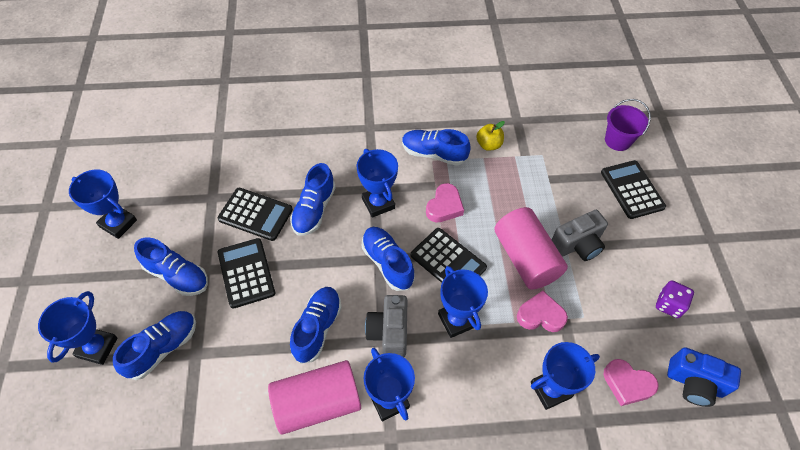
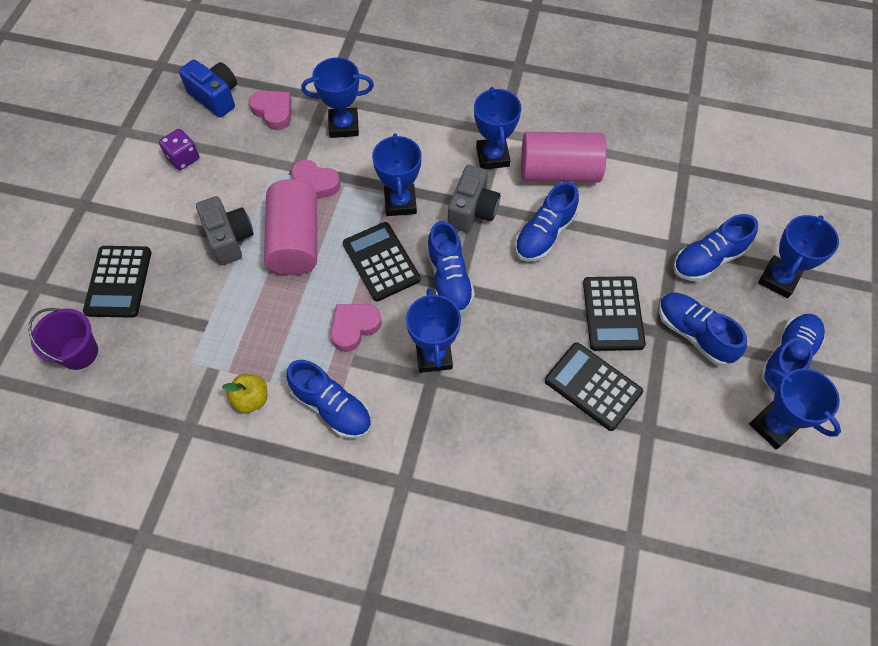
camera: 160 degrees left, 5 degrees up
blue shoe [290,163,336,236] -> blue shoe moved to [760,314,825,390]
grey camera [552,210,608,261] -> grey camera turned 75 degrees clockwise [196,196,254,265]

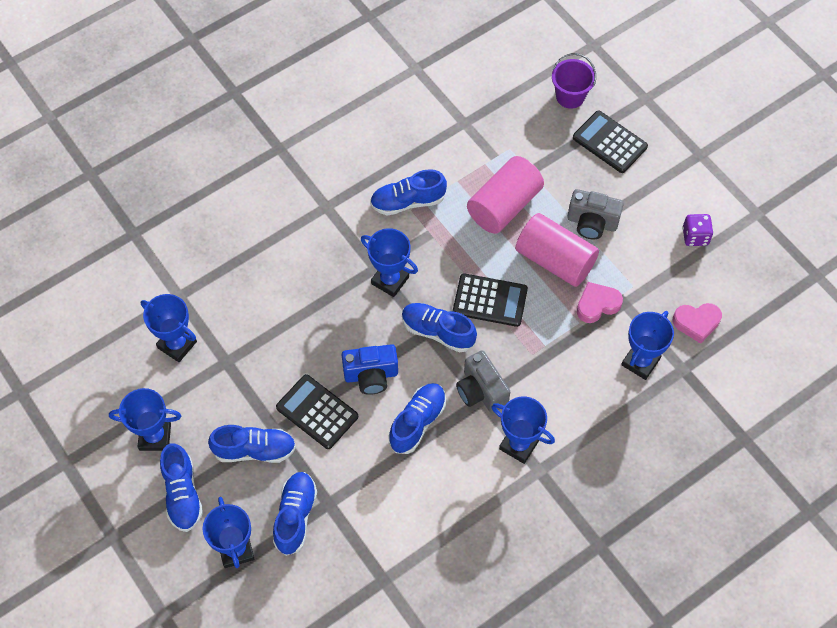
camera: 130 degrees right, 0 degrees up
blue camera [179,59,237,118] -> blue camera moved to [342,344,398,395]
yellow apple [222,374,267,413] -> none
pink heart [331,304,382,352] -> none
blue trophy [372,133,421,216] -> blue trophy moved to [141,294,197,362]
blue shoe [515,182,579,261] -> blue shoe turned 45 degrees clockwise [388,383,446,454]
pink cylinder [521,132,607,183] -> pink cylinder moved to [467,156,544,234]
black calculator [545,342,643,431] -> none

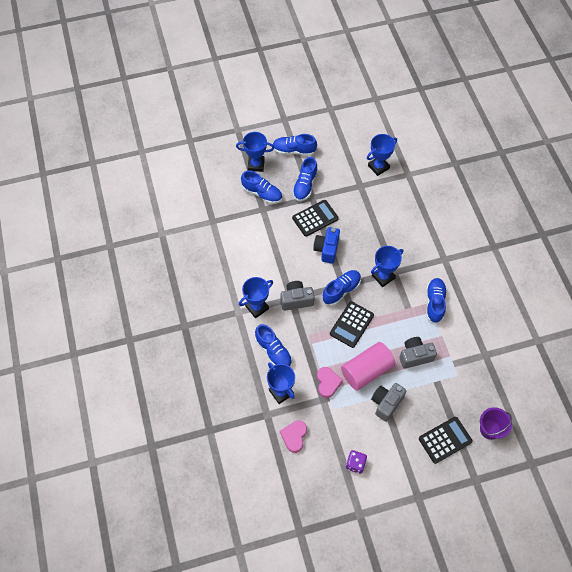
camera: 110 degrees right, 0 degrees up
blue trophy [109,388,182,451] -> none
blue shoe [388,383,446,454] -> blue shoe moved to [255,324,292,366]
pink cylinder [467,156,544,234] -> grey camera [399,337,437,369]

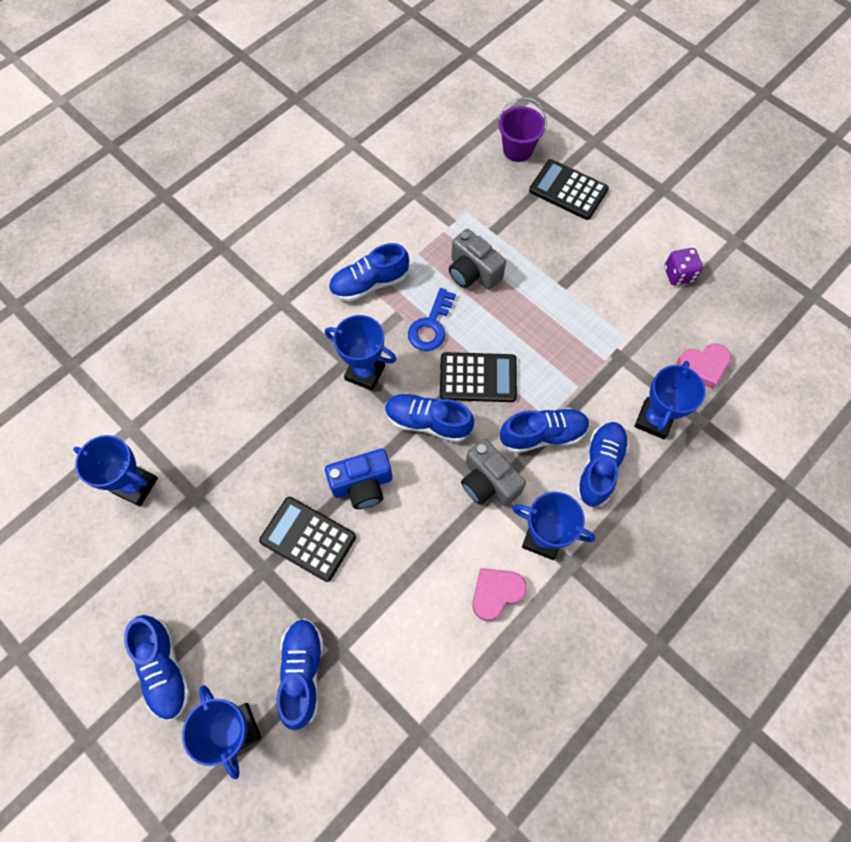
camera: 120 degrees left, 5 degrees up
blue shoe [292,157,318,201] -> blue shoe moved to [500,408,590,453]
pink heart [317,367,343,398] -> pink heart moved to [472,568,527,621]
pink cylinder [341,342,395,390] -> none
grey camera [371,383,406,422] -> none
none -> blue key [408,288,456,351]

